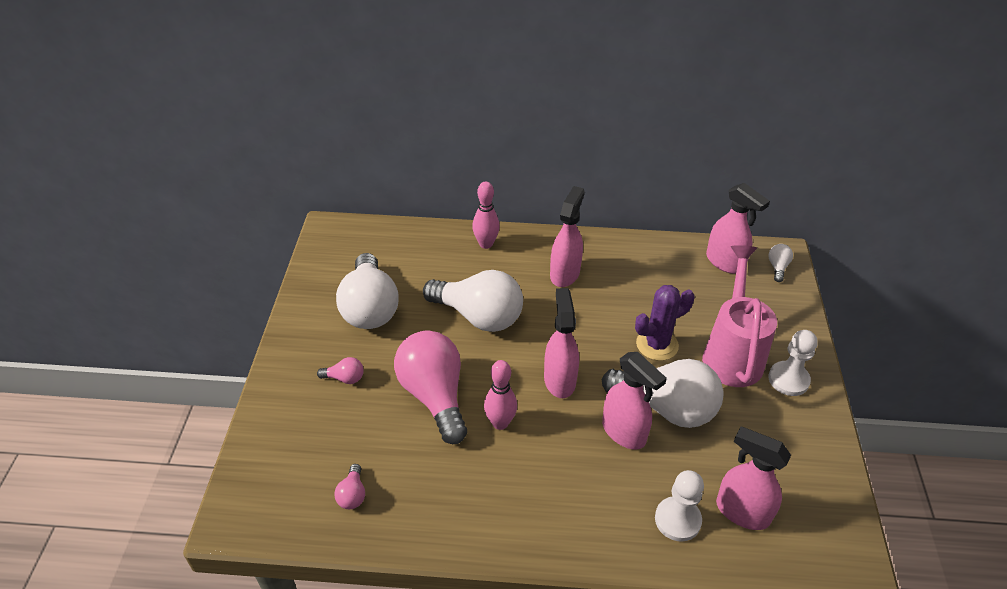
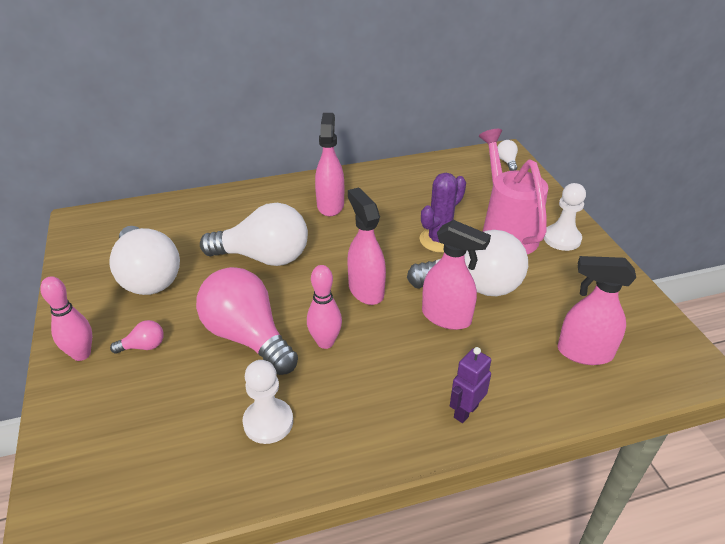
camera: 20 degrees left, 5 degrees down
pink light bulb [334,464,365,509] -> none
pink bowling pin [472,182,500,249] -> pink bowling pin moved to [40,276,92,361]
white pawn [655,470,704,542] -> white pawn moved to [243,360,293,444]
pink spray bottle [706,183,770,274] -> none
none -> purple robot [450,347,491,423]

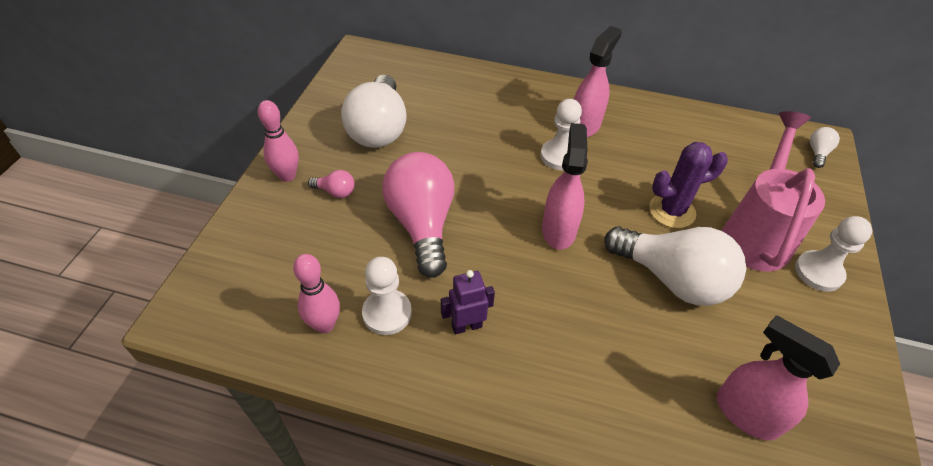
camera: 30 degrees right, 10 degrees up
white light bulb [200,203,308,266] -> none
pink bowling pin [307,265,342,349] -> pink bowling pin moved to [293,254,340,333]
pink spray bottle [422,220,491,330] -> none
purple robot [450,347,491,423] -> purple robot moved to [441,270,495,334]
none -> white pawn [540,99,582,170]

